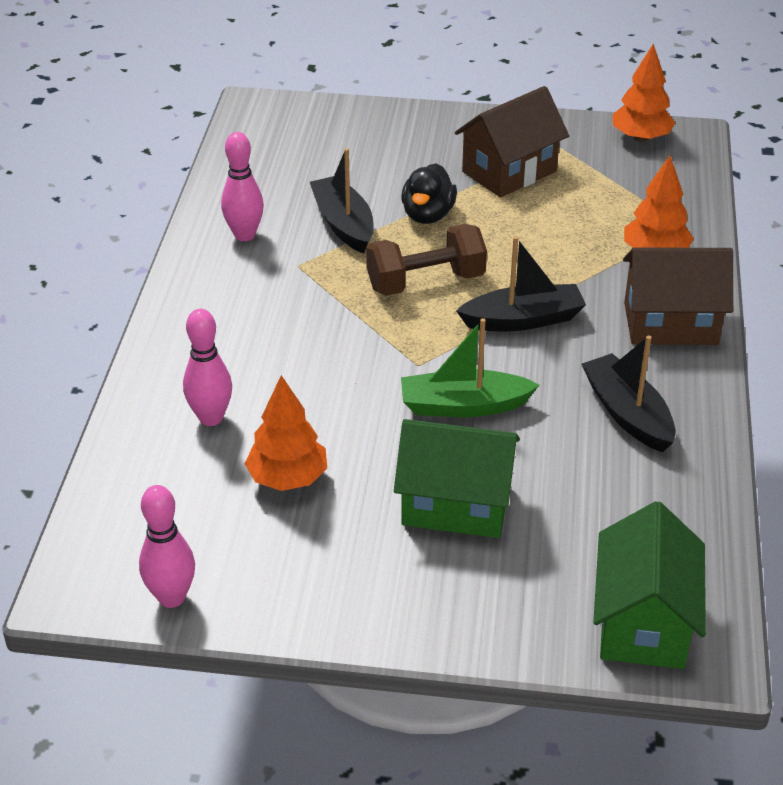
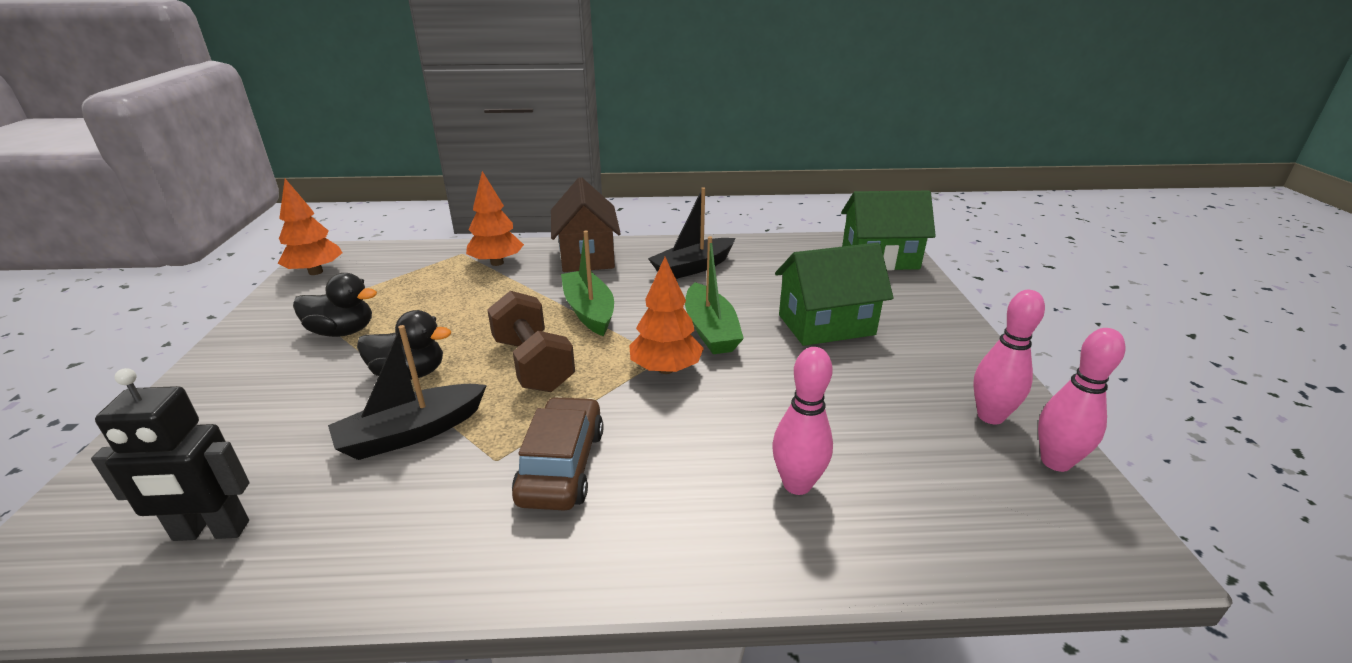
camera: 100 degrees left, 10 degrees down
pink bowling pin [221,132,264,241] -> pink bowling pin moved to [973,290,1045,425]
orange tree [245,375,327,491] -> orange tree moved to [629,257,704,374]
green house [394,419,520,538] -> green house turned 75 degrees clockwise [775,243,894,346]
brown house [455,86,569,197] -> black duck [293,273,377,337]
black boat [456,236,586,331] -> green boat [561,231,614,336]
none -> black robot [91,368,250,541]
none -> brown car [512,396,604,511]

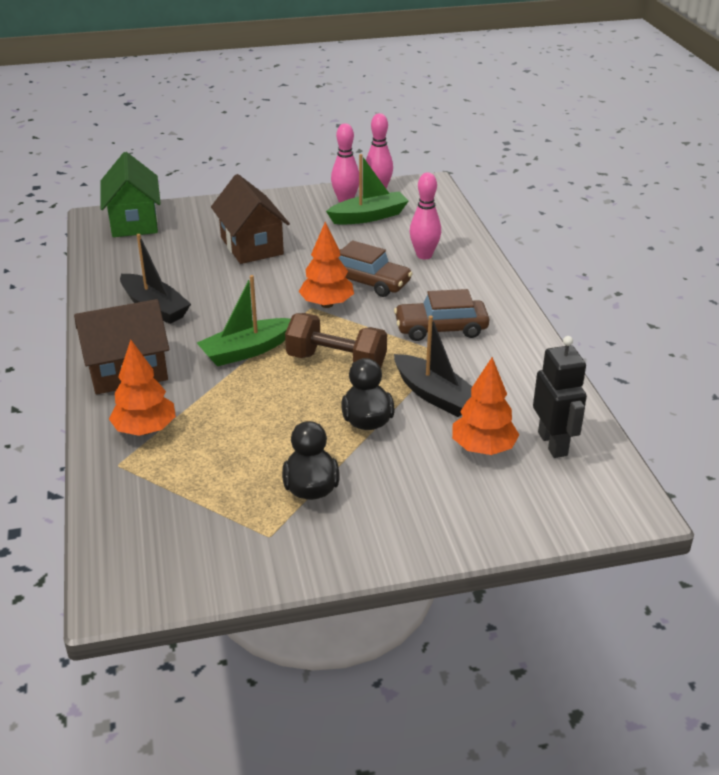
camera: 100 degrees left, 5 degrees up
orange tree [277,179,342,275] -> orange tree moved to [452,357,519,455]
brown dumbbell [487,291,575,392] -> brown dumbbell turned 60 degrees clockwise [285,313,387,368]
green boat [685,236,744,354] -> green boat moved to [326,154,409,225]
green house [775,243,894,346] -> brown house [211,174,290,264]
none -> brown car [338,240,413,297]

